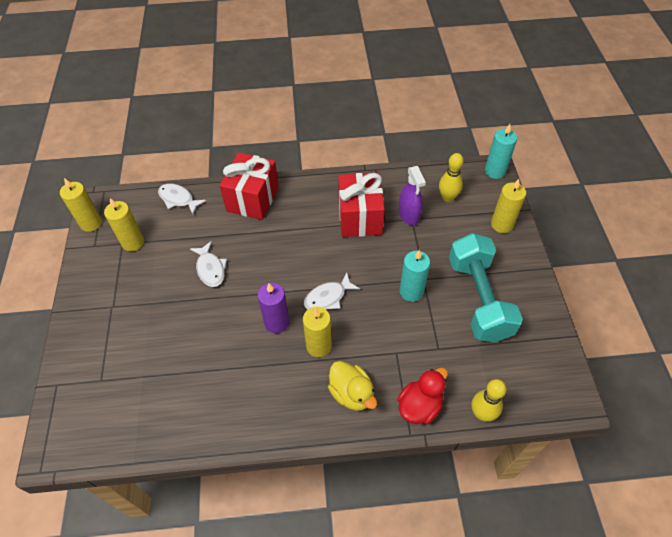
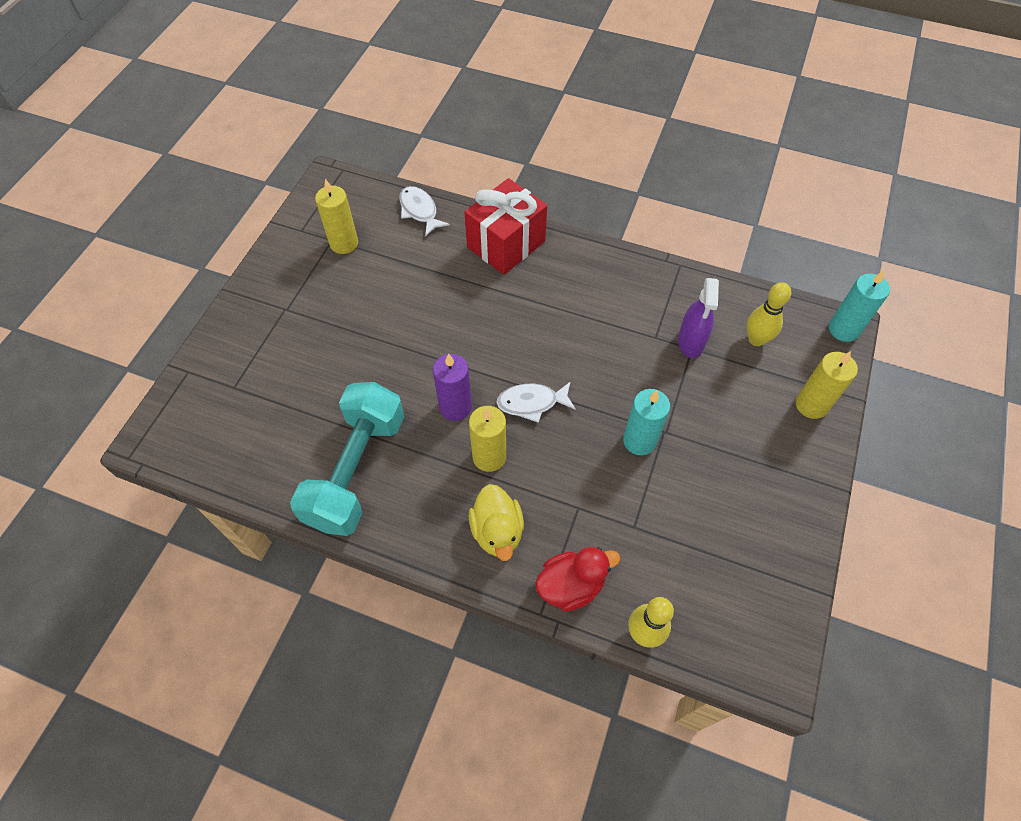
camera: 25 degrees right, 5 degrees up
yellow candle [60,178,102,232] -> none
white fish [190,241,227,287] -> none
red gift [338,173,385,237] -> none
turquoise dumbbell [449,233,523,342] -> turquoise dumbbell moved to [290,382,405,536]

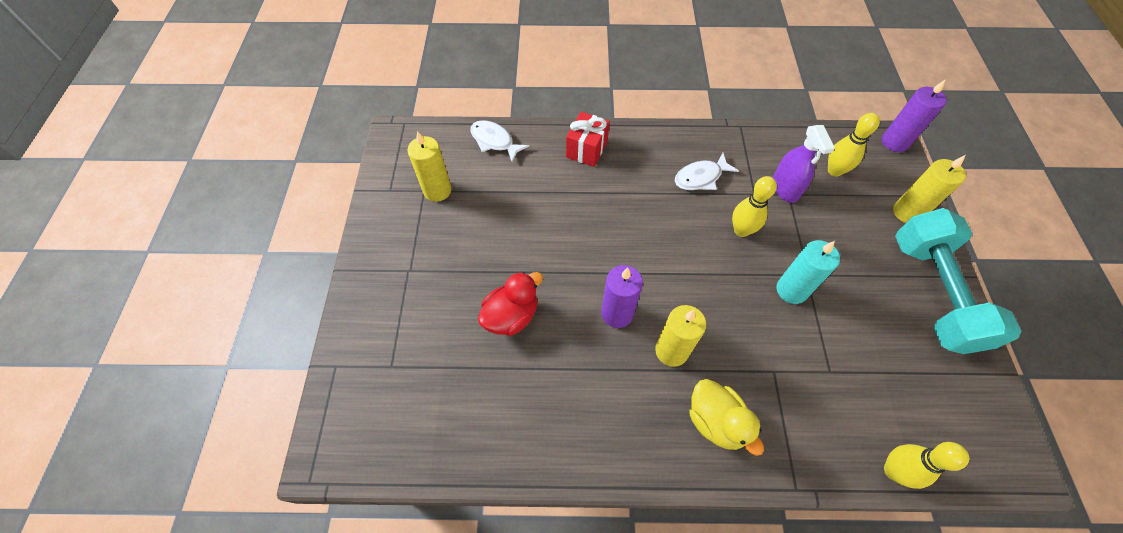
camera: 20 degrees left, 0 degrees up
turquoise dumbbell [290,382,405,536] -> turquoise dumbbell moved to [895,208,1022,354]
red gift [464,178,547,275] -> red gift [566,112,610,167], size x0.63
white fish [496,381,576,423] -> white fish moved to [675,153,739,190]
red duck [535,547,620,612] -> red duck moved to [478,272,543,336]
turquoise candle [829,270,890,342] -> purple candle [882,79,947,152]
none -> yellow bowling pin [732,176,777,237]

